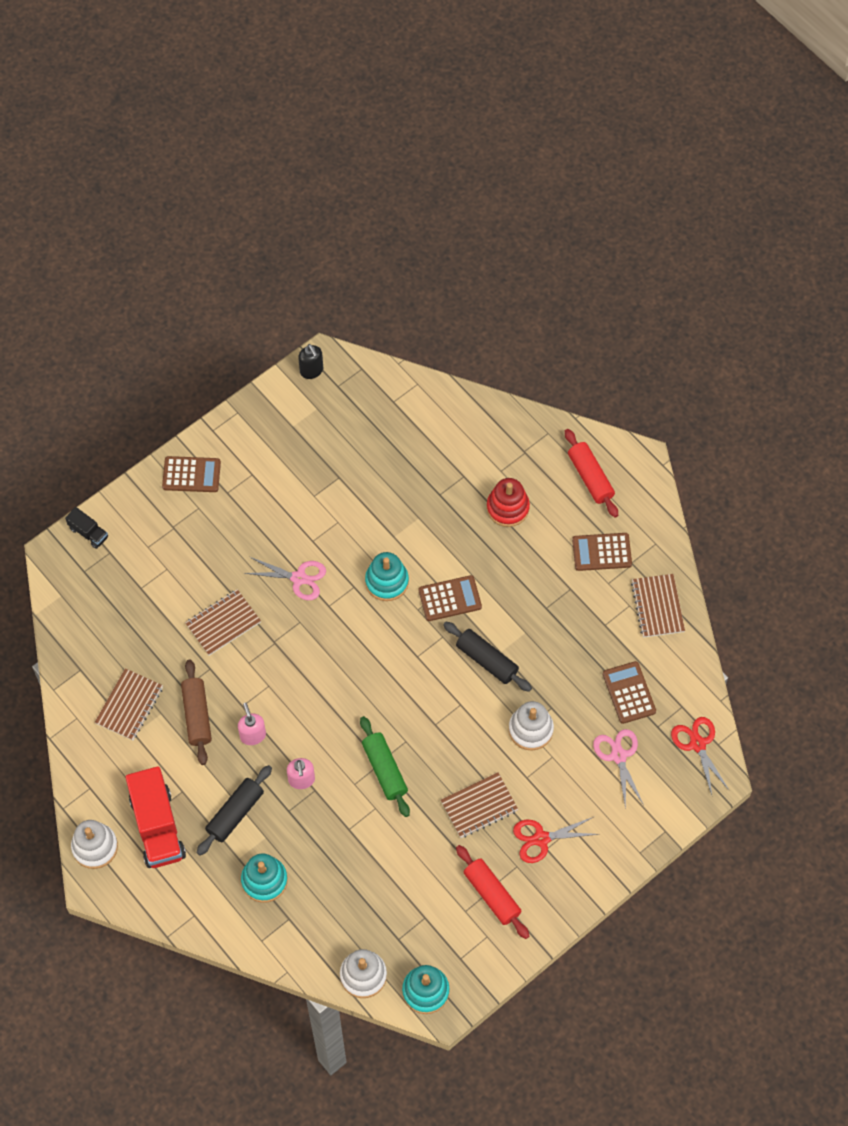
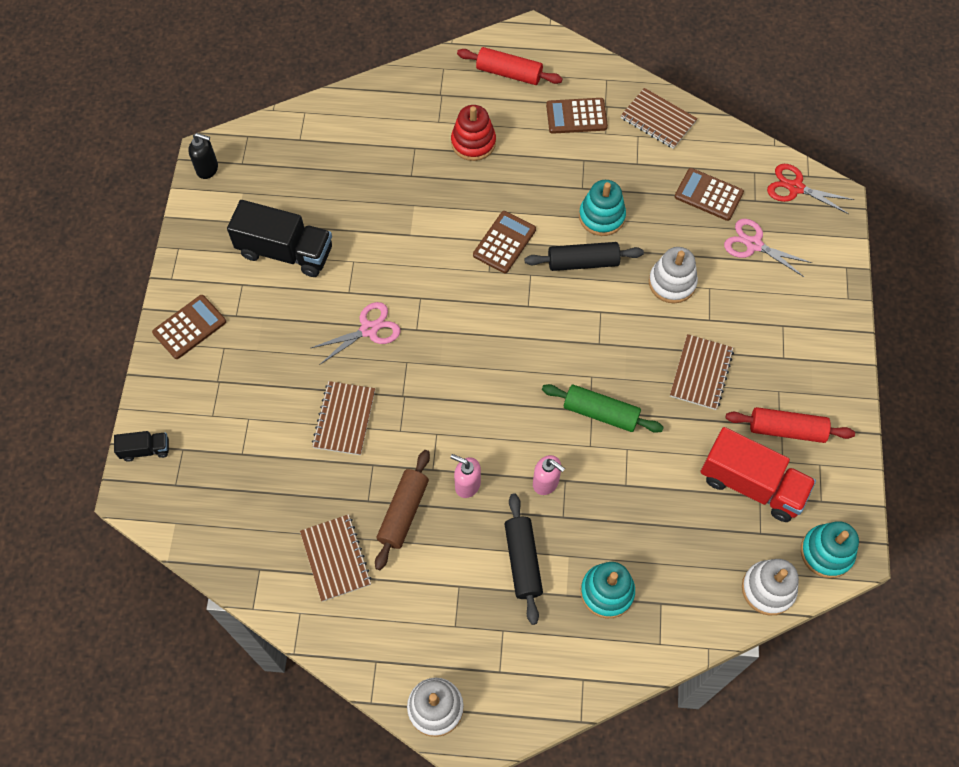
camera: 45 degrees left, 0 degrees up
red truck [125,766,186,868] -> red truck moved to [701,427,816,522]
brown rolling pin [181,659,212,765] -> brown rolling pin turned 75 degrees clockwise [375,450,430,570]
turquoise stacking toy [365,552,409,601] -> turquoise stacking toy moved to [579,180,626,236]
red scissors [513,817,598,863] -> none
brown calculator [572,533,632,571] -> brown calculator turned 45 degrees clockwise [546,98,608,134]
none -> black truck [227,200,332,277]

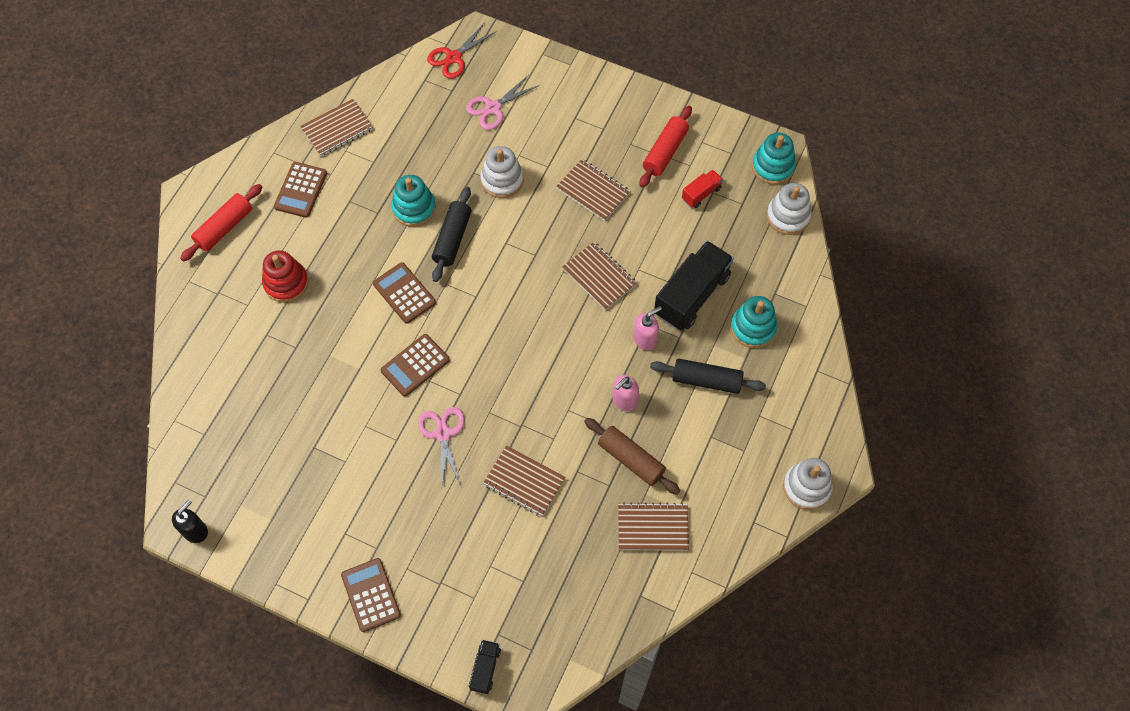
camera: 70 degrees left, 0 degrees up
black truck [227,200,332,277] -> black truck moved to [654,241,734,331]
green rolling pin [542,384,664,433] -> brown notebook [562,242,637,310]
brown calculator [674,168,744,221] -> brown calculator moved to [381,334,450,396]
red truck [701,427,816,522] -> red truck [682,170,723,208], size x0.49

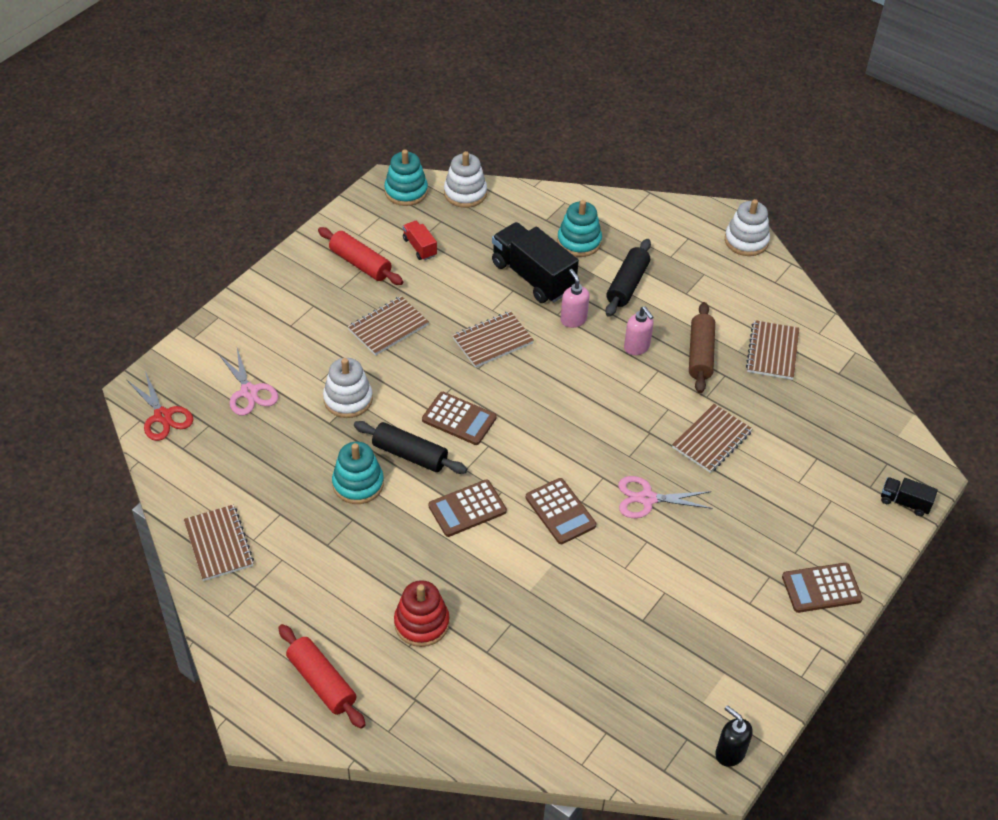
camera: 80 degrees left, 15 degrees down
brown calculator [274,162,327,218] -> brown calculator moved to [422,392,497,445]
brown rolling pin [584,418,680,495] -> brown rolling pin turned 45 degrees counterclockwise [689,302,715,393]

